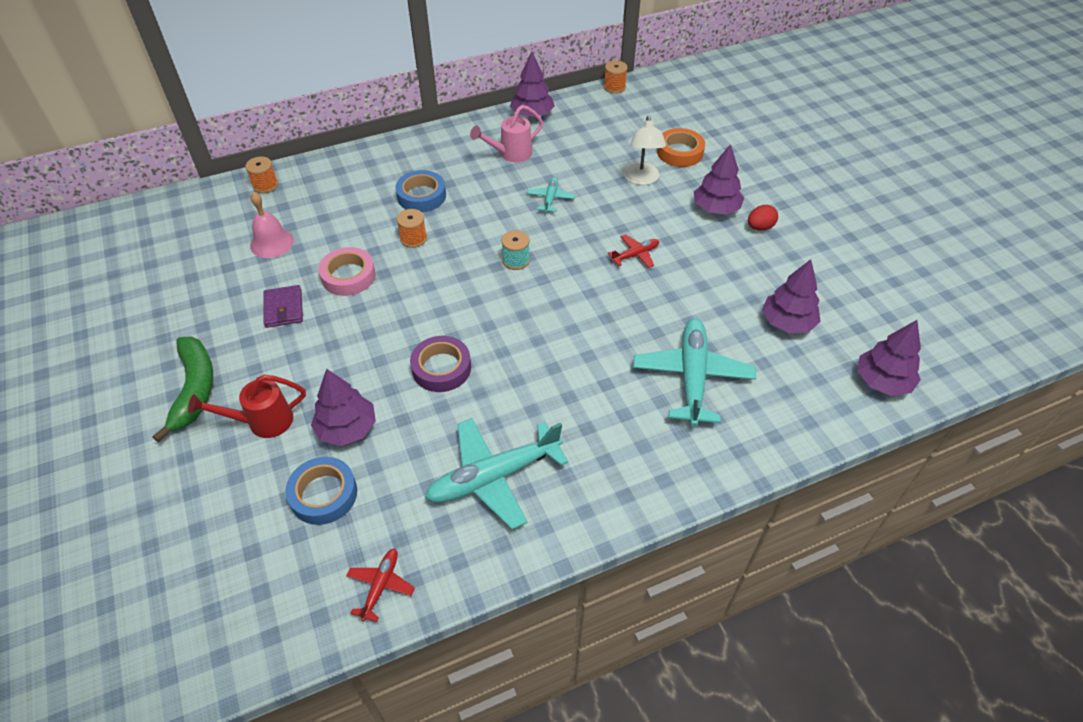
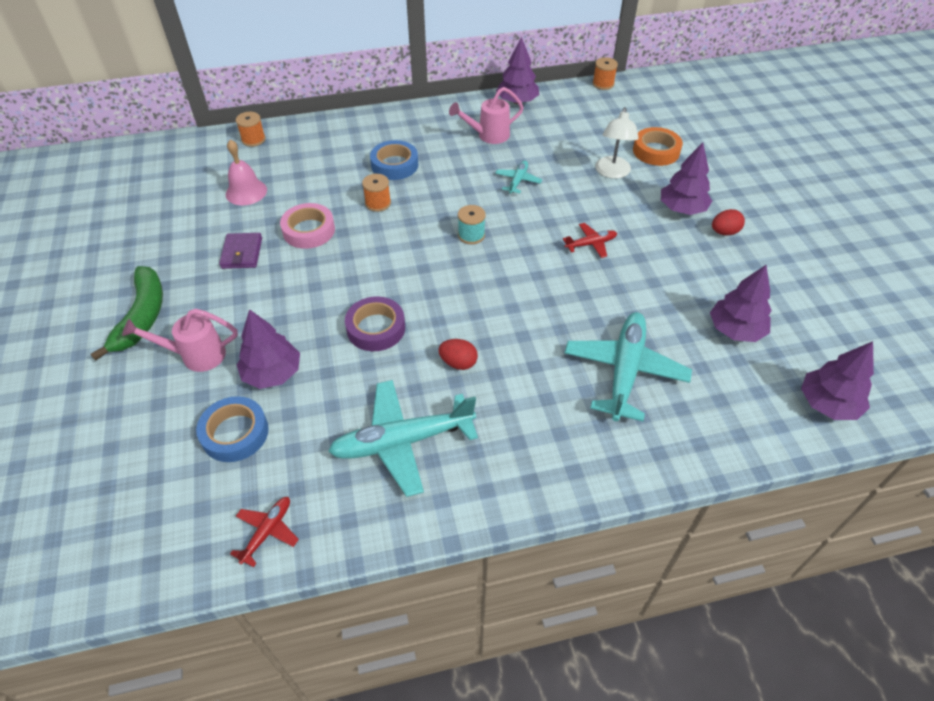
camera: 10 degrees right, 0 degrees up
red watering can [188,375,306,438] -> pink watering can [122,309,238,372]
none -> red egg [438,339,478,370]

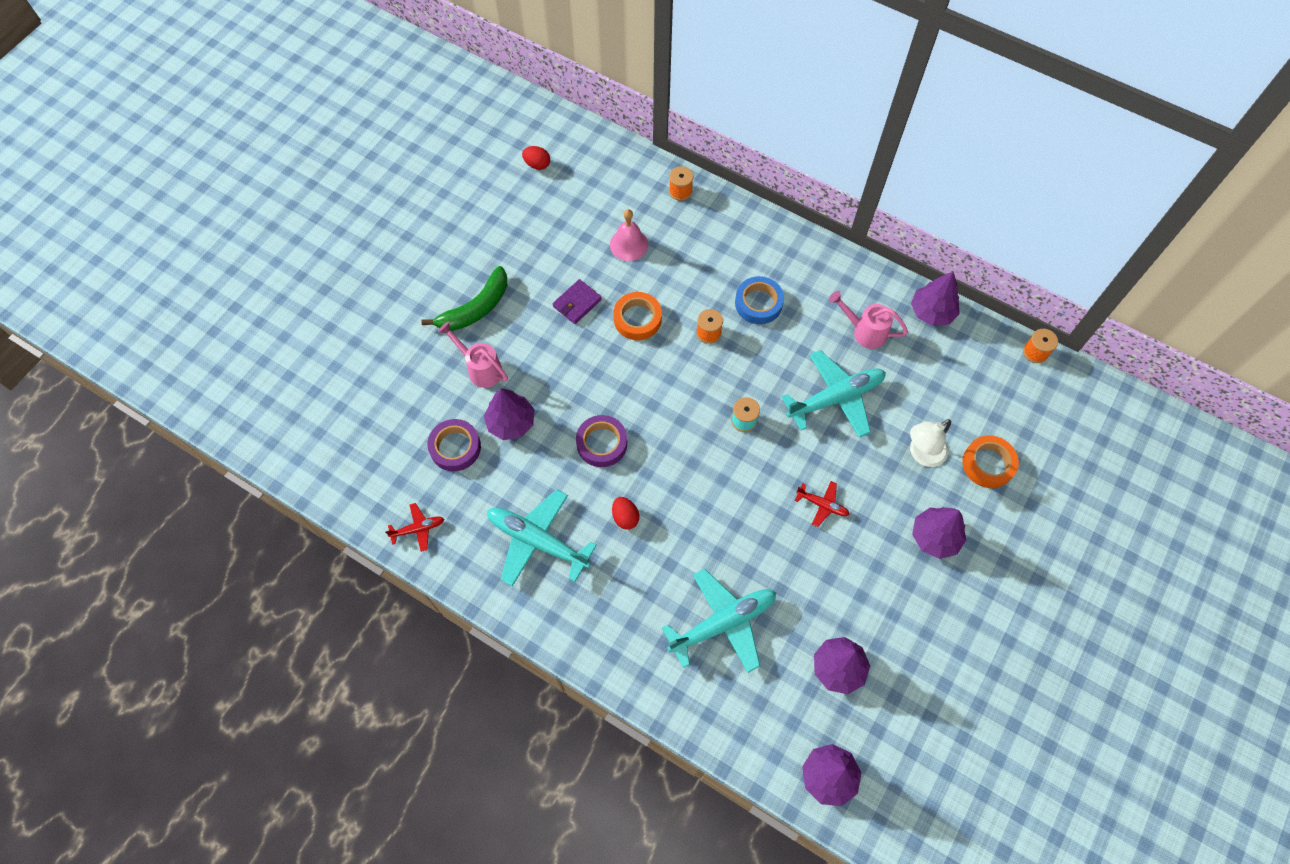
camera: 45 degrees right, 15 degrees up
blue tape [196,396,269,462] -> purple tape [427,419,481,471]
pink tape [280,203,335,249] -> orange tape [613,292,662,340]
turquoise plane [495,161,542,194] -> turquoise plane [781,350,886,438], size x2.06
red egg [712,209,745,235] -> red egg moved to [522,146,550,170]

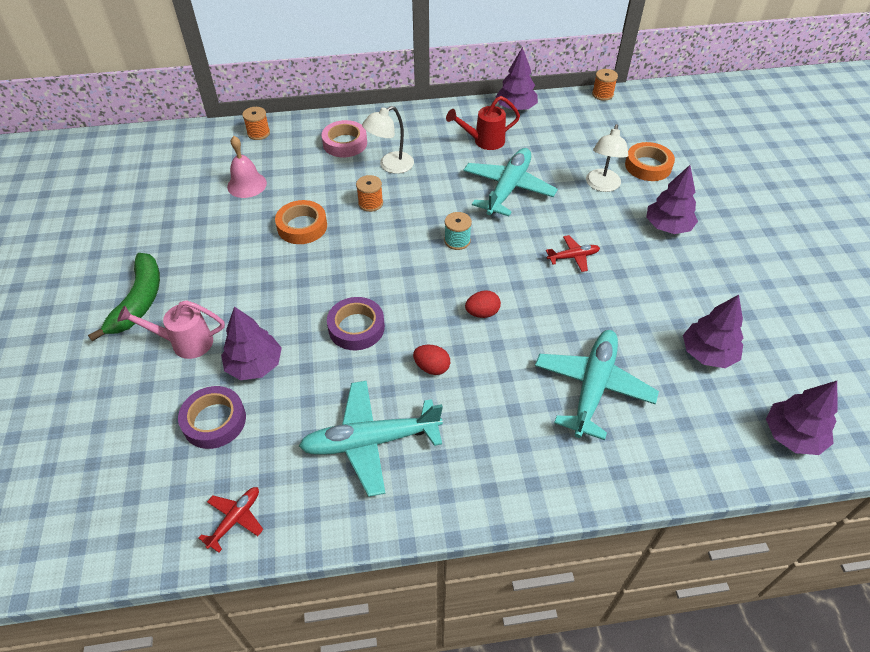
camera: 40 degrees left, 15 degrees down
red egg [522,146,550,170] -> red egg moved to [465,290,501,318]
purple wallet [553,279,602,324] -> none
blue tape [735,276,784,324] -> white lamp [362,106,414,174]
pink watering can [829,291,908,349] -> red watering can [446,96,520,150]
none -> pink tape [322,120,367,157]

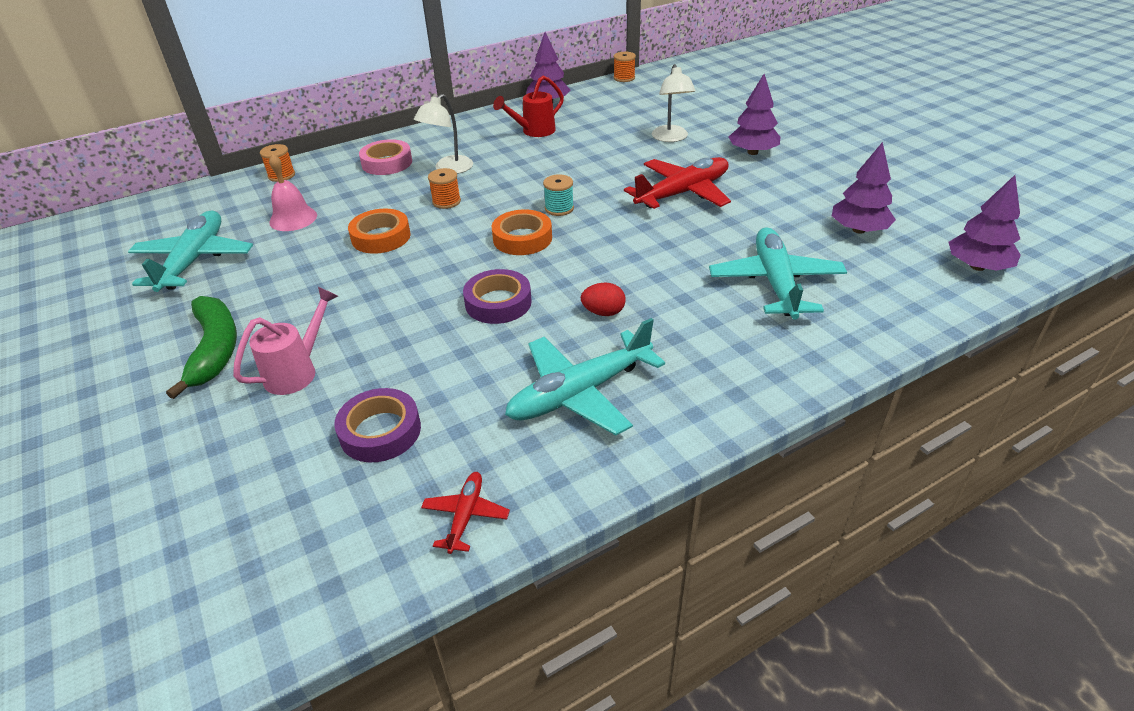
camera: 20 degrees left, 10 degrees down
pink watering can [117,300,225,359] -> pink watering can turned 150 degrees clockwise [233,287,338,395]
purple tree [221,307,282,380] -> none
turquoise plane [464,148,558,216] -> turquoise plane moved to [128,210,253,292]
red egg [465,290,501,318] -> none
red plane [546,235,600,272] -> red plane [624,157,731,209], size x2.06
orange tape [625,142,675,181] -> orange tape moved to [492,209,552,255]

